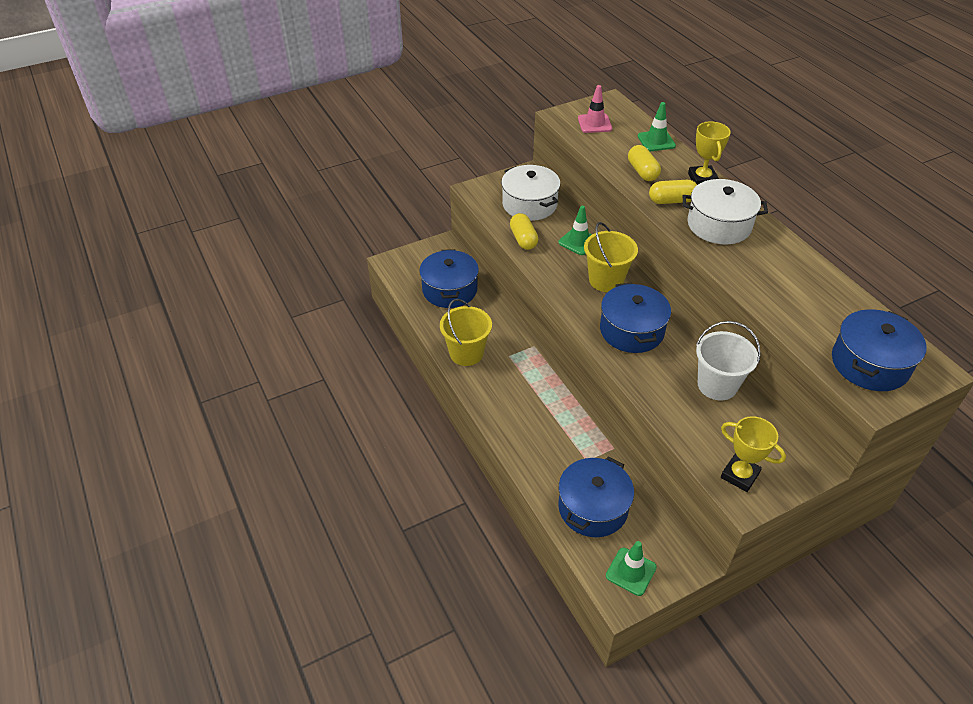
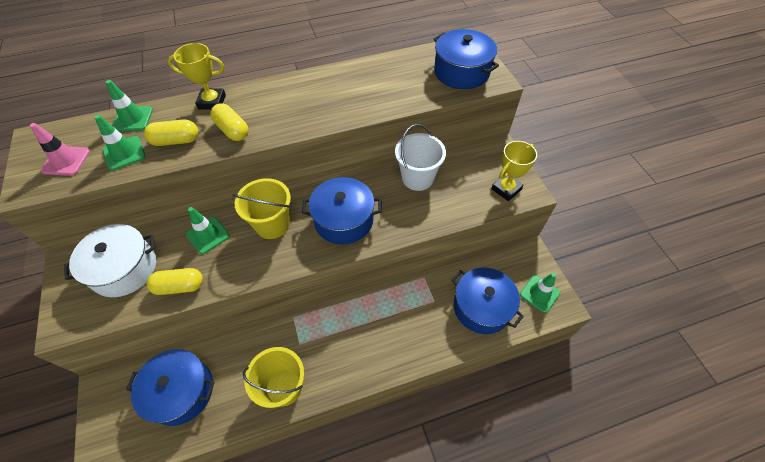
camera: 80 degrees left, 10 degrees up
yellow capsule [649,180,697,204] -> yellow capsule turned 45 degrees counterclockwise [210,103,249,141]
white pot [683,179,768,244] -> none
none -> green traffic cone [94,115,146,171]

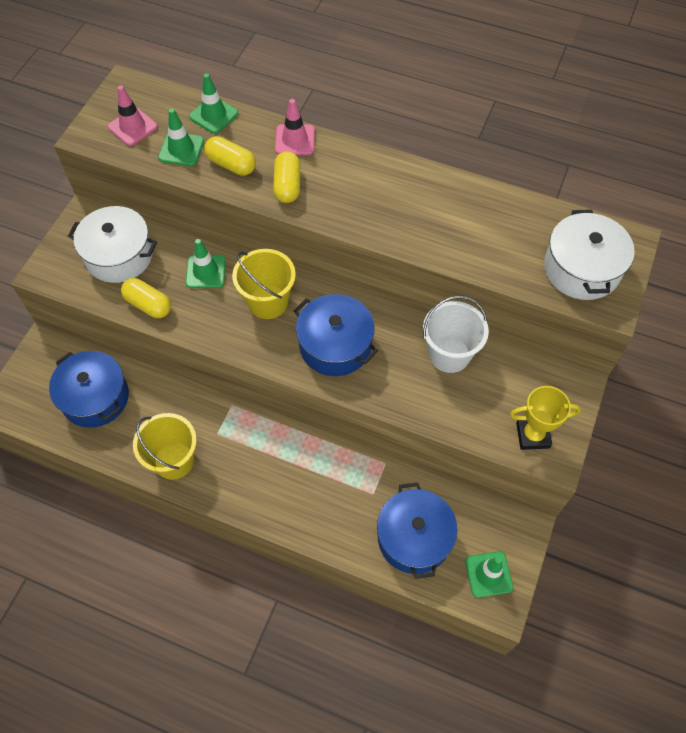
camera: 40 degrees right, 5 degrees up
yellow trophy [168,43,226,110] -> pink traffic cone [275,99,315,155]
blue pot [434,29,499,89] -> white pot [544,210,635,300]

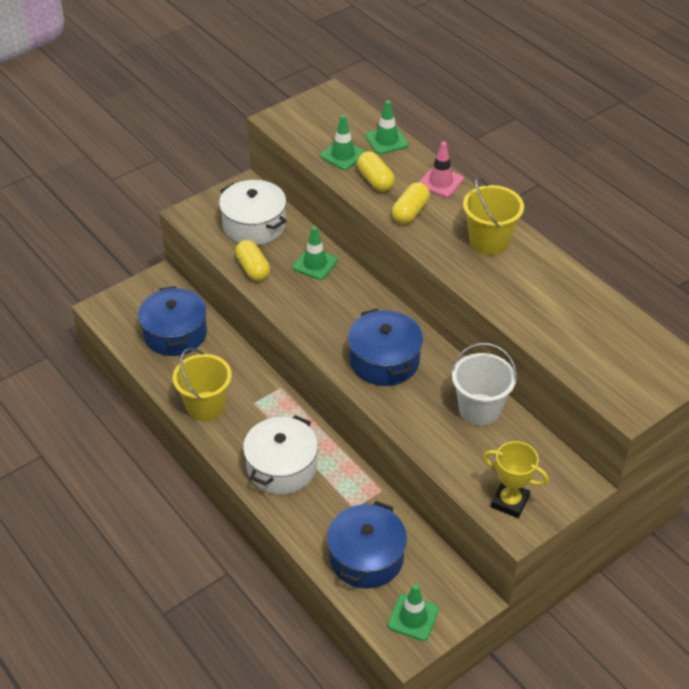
camera: 30 degrees right, 15 degrees down
pink traffic cone [108,85,158,146] -> none
yellow bucket [232,249,296,319] -> yellow bucket moved to [463,177,524,255]
white pot [544,210,635,300] -> white pot moved to [243,415,318,494]

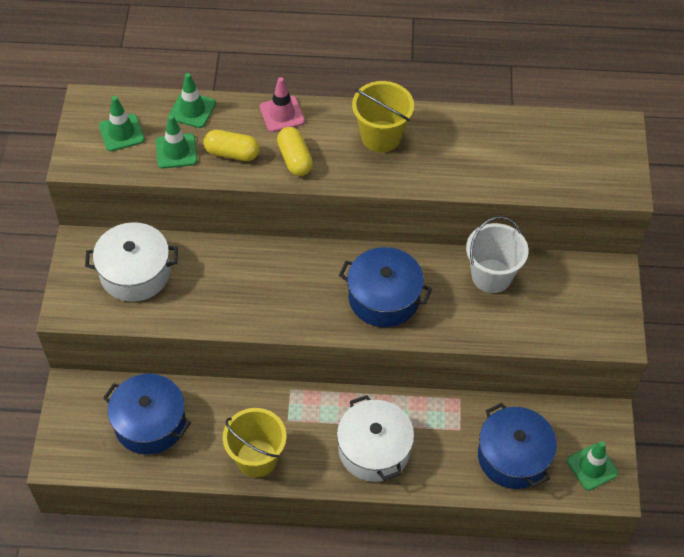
camera: 50 degrees left, 10 degrees up
yellow capsule [235,240,270,281] -> none
green traffic cone [293,226,338,280] -> green traffic cone moved to [99,96,145,151]
yellow trophy [483,441,549,518] -> none

